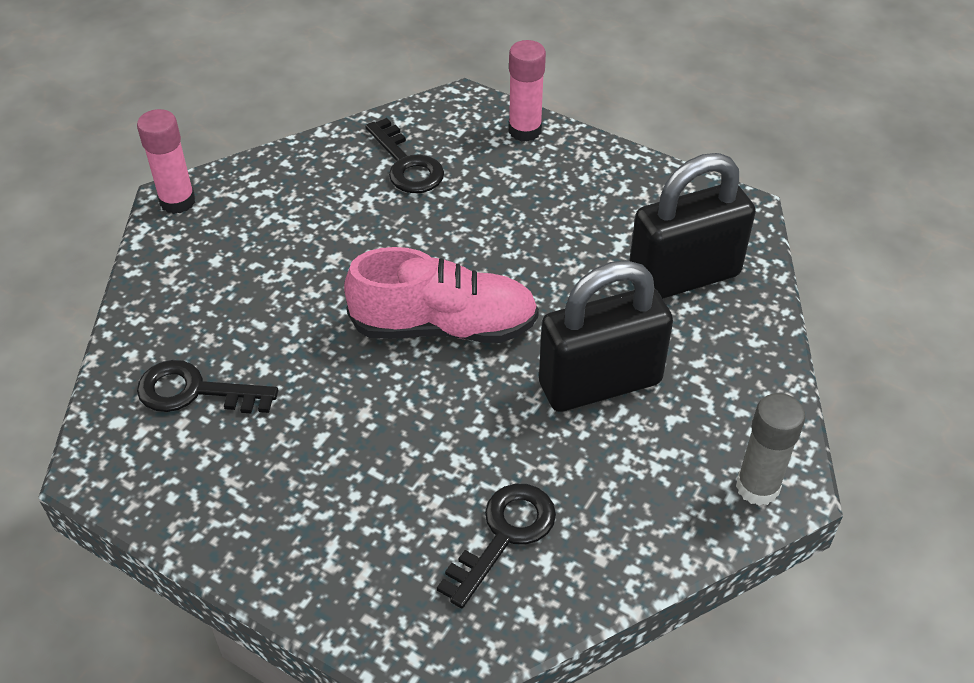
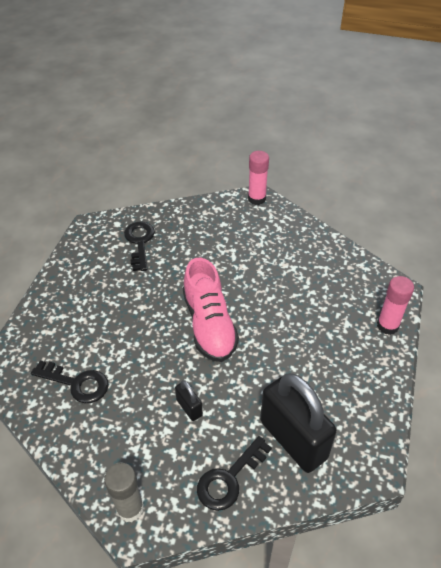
camera: 75 degrees right, 0 degrees up
black key [365,118,444,193] -> black key moved to [197,436,272,511]
black padlock [539,260,673,412] -> black padlock [175,380,203,421], size x0.44

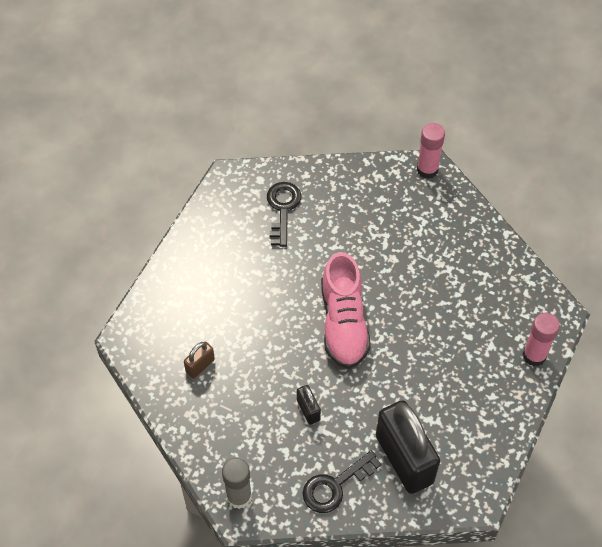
camera: 10 degrees right, 10 degrees up
black key [31,361,109,403] -> brown padlock [184,342,215,378]

